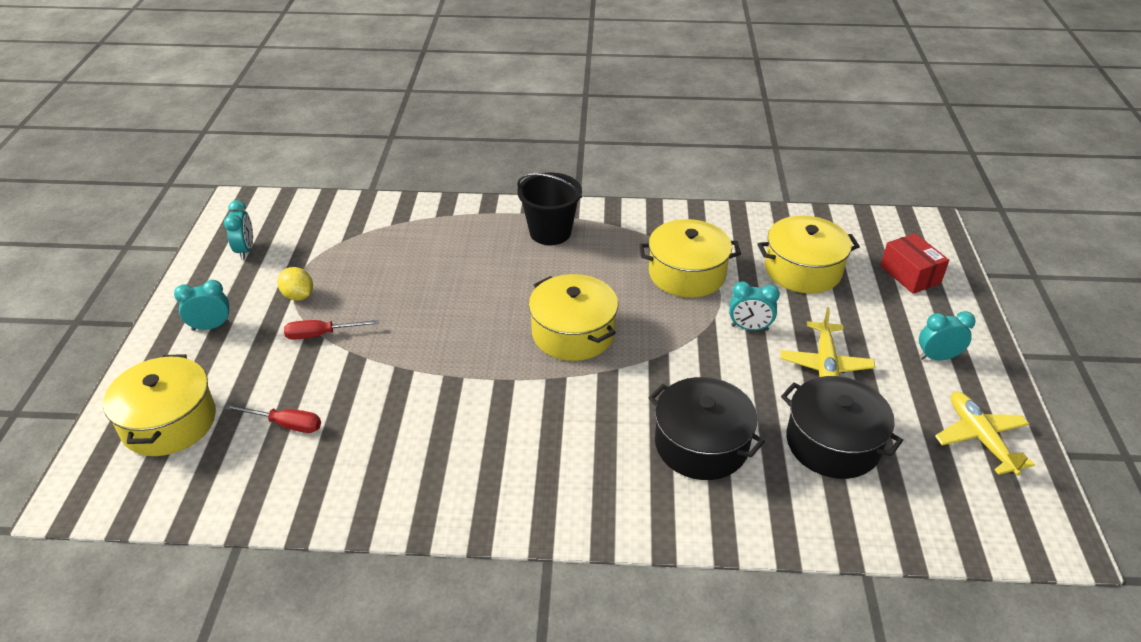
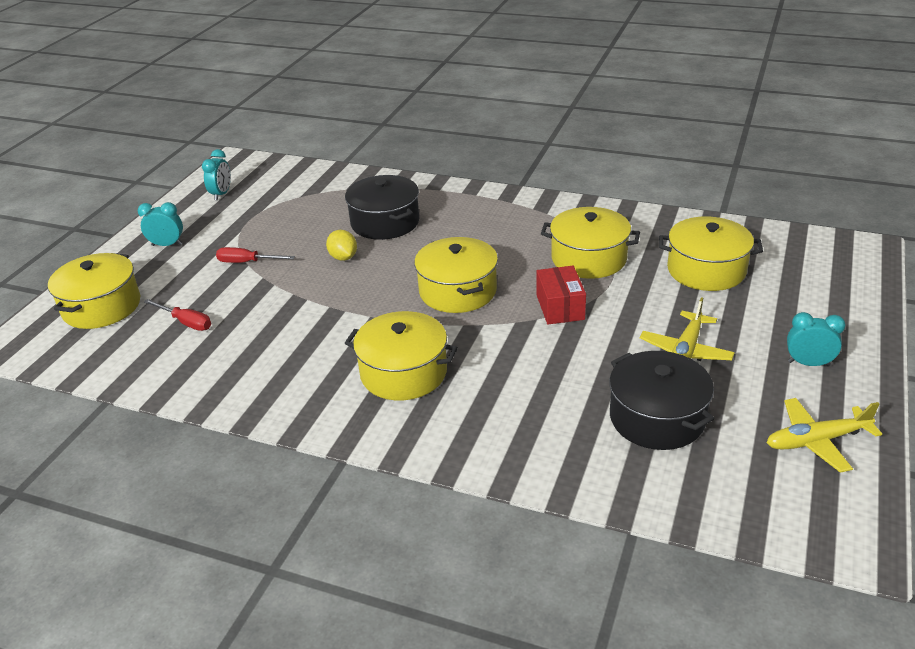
camera: 20 degrees right, 5 degrees down
yellow lemon [277,267,313,301] -> yellow lemon moved to [326,230,357,261]
black bucket [517,173,582,245] -> none
black pot [649,377,765,480] -> black pot moved to [345,175,419,240]
turquoise clock [729,281,780,331] -> none
red box [880,233,949,294] -> red box moved to [537,266,586,324]
yellow plane [935,392,1035,475] -> yellow plane turned 105 degrees counterclockwise [767,398,882,473]
none -> yellow pot [345,311,458,401]

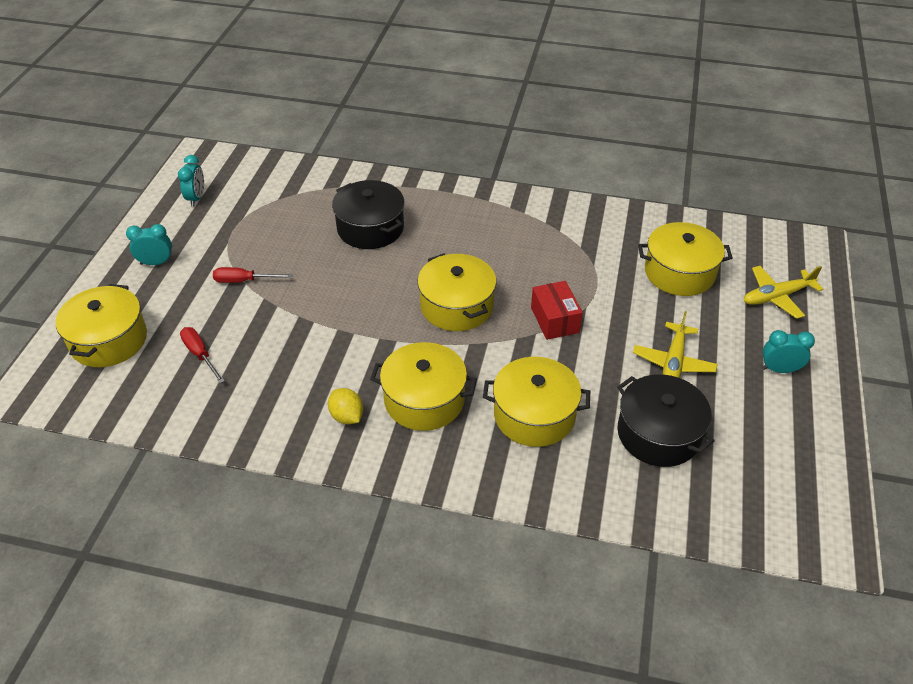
camera: 10 degrees left, 10 degrees up
red screwdriver [144,299,211,331] -> red screwdriver turned 150 degrees counterclockwise [180,327,225,383]
yellow lemon [326,230,357,261] -> yellow lemon moved to [328,388,363,424]
yellow pot [541,207,640,279] -> yellow pot moved to [483,357,590,447]
yellow plane [767,398,882,473] -> yellow plane moved to [744,266,823,319]

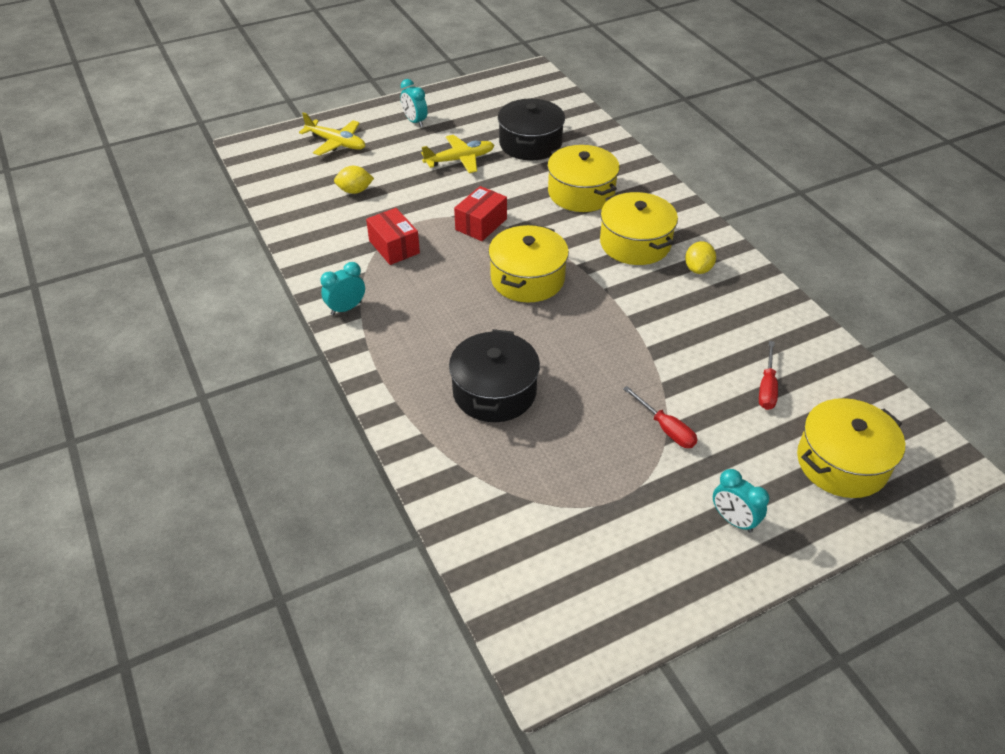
camera: 130 degrees left, 0 degrees up
turquoise clock [178,155,204,207] -> turquoise clock moved to [321,262,365,315]
yellow pot [638,222,732,296] -> yellow lemon [334,166,374,194]
none -> red box [366,208,420,265]

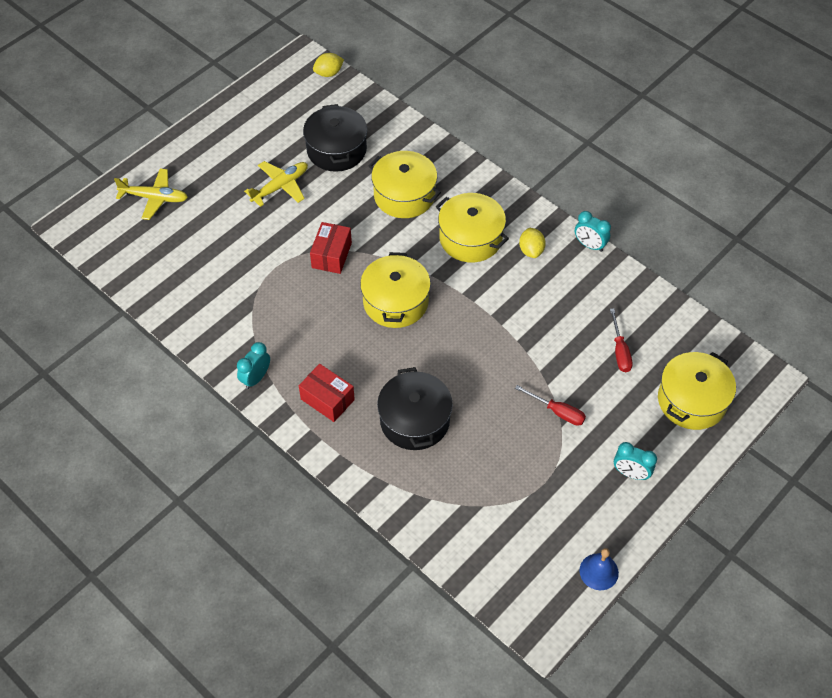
camera: 20 degrees left, 10 degrees up
yellow lemon [334,166,374,194] -> yellow lemon moved to [313,53,344,77]
red box [366,208,420,265] -> red box moved to [299,364,355,422]
turquoise clock [401,79,428,127] -> turquoise clock moved to [575,211,611,252]
none -> blue bell [579,548,619,590]

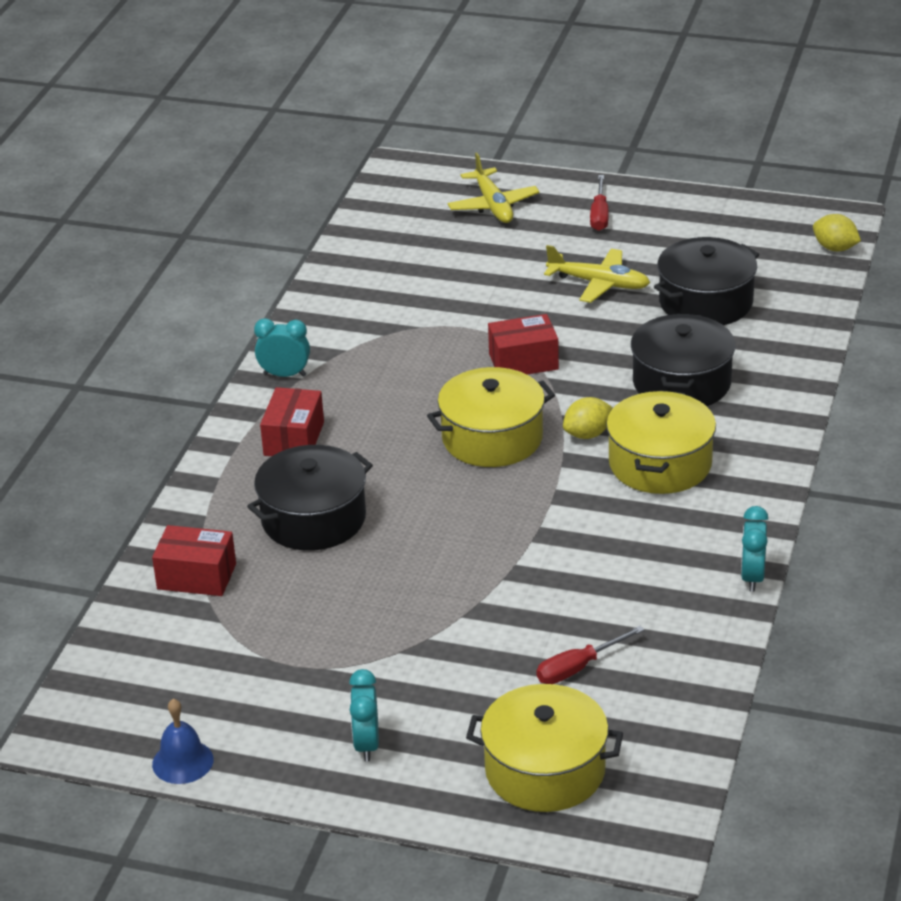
camera: 65 degrees right, 20 degrees down
yellow pot [368,151,441,218] -> black pot [631,314,735,406]
red screwdriver [515,385,586,426] -> red screwdriver moved to [590,175,609,231]
yellow lemon [519,228,546,258] -> yellow lemon moved to [563,397,613,439]
none -> red box [152,525,236,596]

